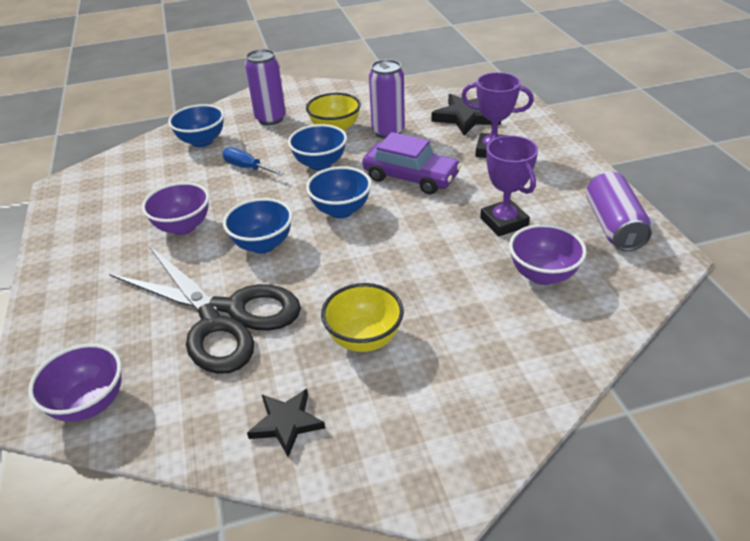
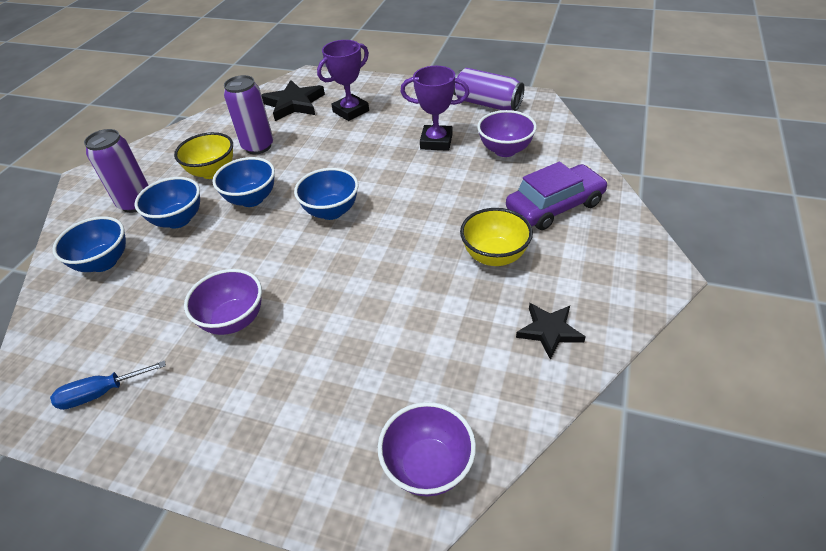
camera: 55 degrees left, 5 degrees up
black scissors [109,246,301,374] -> none
blue screwdriver [222,147,284,176] -> blue screwdriver moved to [50,361,166,410]
blue bowl [223,198,293,254] -> blue bowl moved to [135,177,200,228]
purple car [362,132,461,194] -> purple car moved to [506,162,608,230]

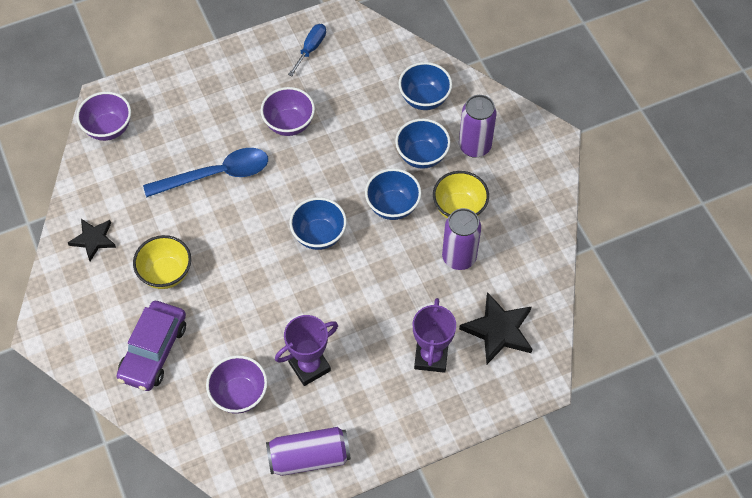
camera: 135 degrees right, 15 degrees up
none -> blue spoon [143,148,268,198]

